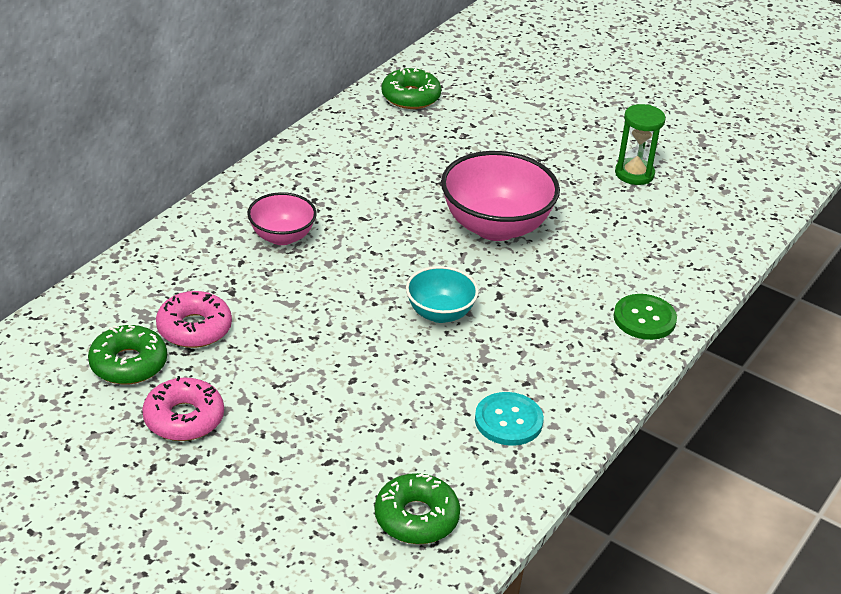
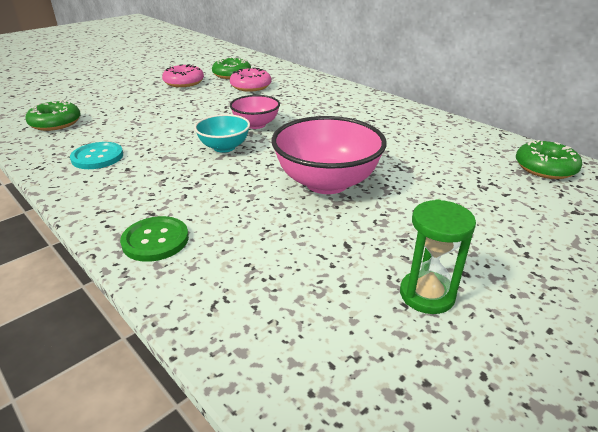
camera: 105 degrees right, 5 degrees down
pink bowl [247,192,317,245] -> pink bowl moved to [230,95,280,129]

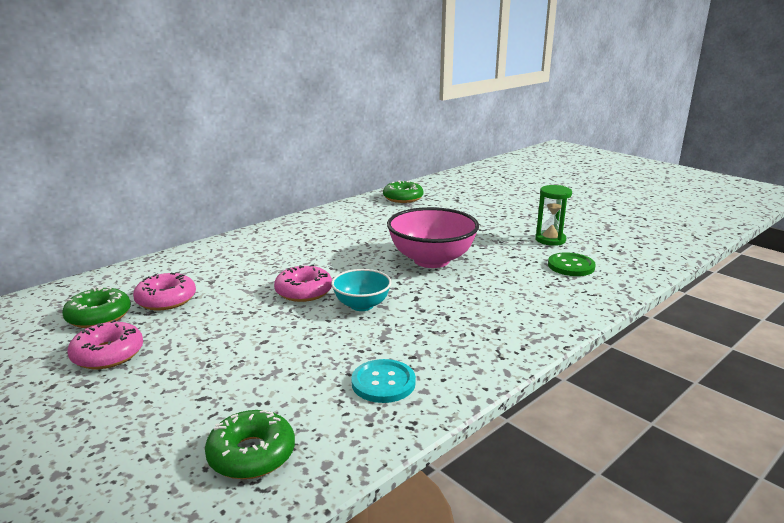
camera: 90 degrees left, 10 degrees down
green button [120,216,189,262] -> green button moved to [548,252,596,276]
pink bowl [230,95,280,129] -> pink donut [274,264,332,302]

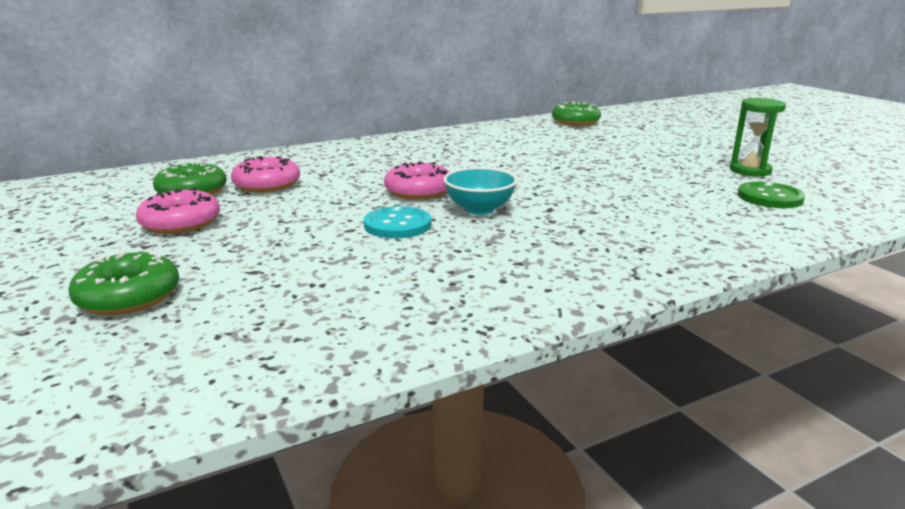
camera: 15 degrees right, 0 degrees up
green donut [205,410,295,479] -> green donut moved to [68,252,179,315]
turquoise button [351,359,416,403] -> turquoise button moved to [364,206,431,238]
pink bowl [387,207,479,268] -> none

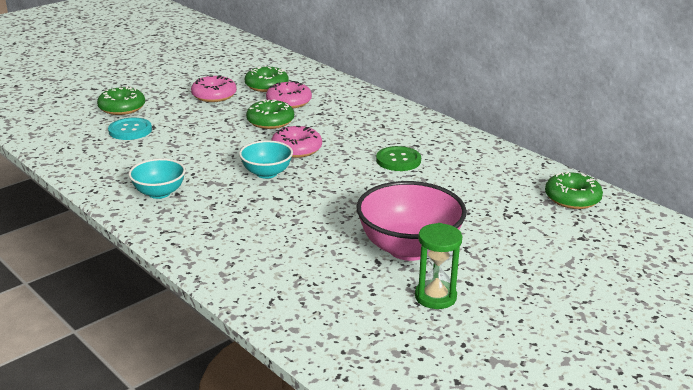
camera: 75 degrees right, 5 degrees up
turquoise button [364,206,431,238] -> turquoise button moved to [108,118,152,140]
green button [738,182,805,208] -> green button moved to [376,146,421,171]
none -> turquoise bowl [129,158,186,199]
none -> green donut [246,99,294,129]
none -> pink bowl [356,181,467,261]

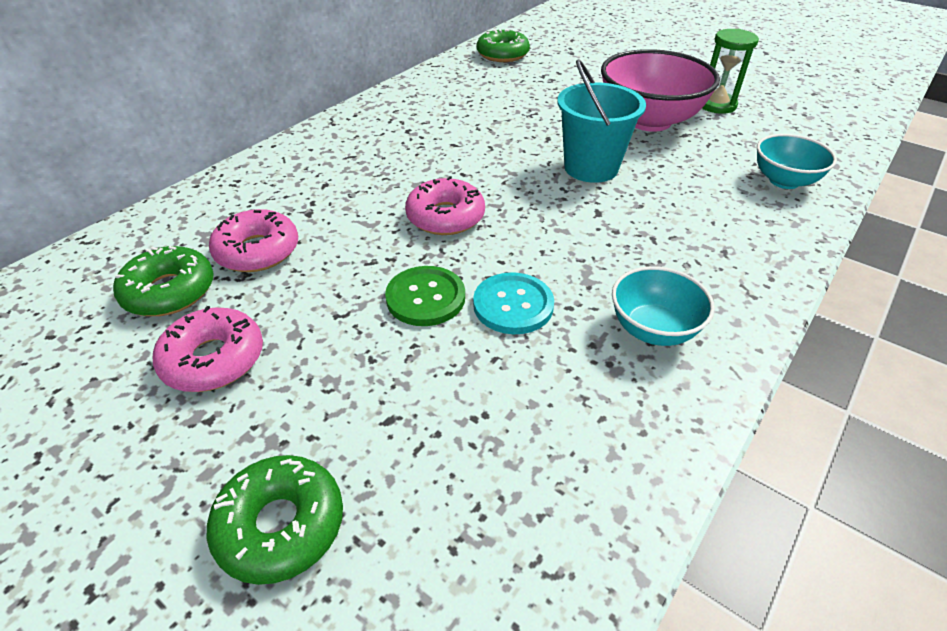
camera: 100 degrees left, 15 degrees up
turquoise button [108,118,152,140] -> turquoise button moved to [473,272,554,334]
turquoise bowl [239,140,293,179] -> turquoise bowl moved to [757,134,837,189]
green donut [246,99,294,129] -> none
green button [376,146,421,171] -> green button moved to [385,266,465,326]
none -> turquoise bucket [557,59,646,183]

